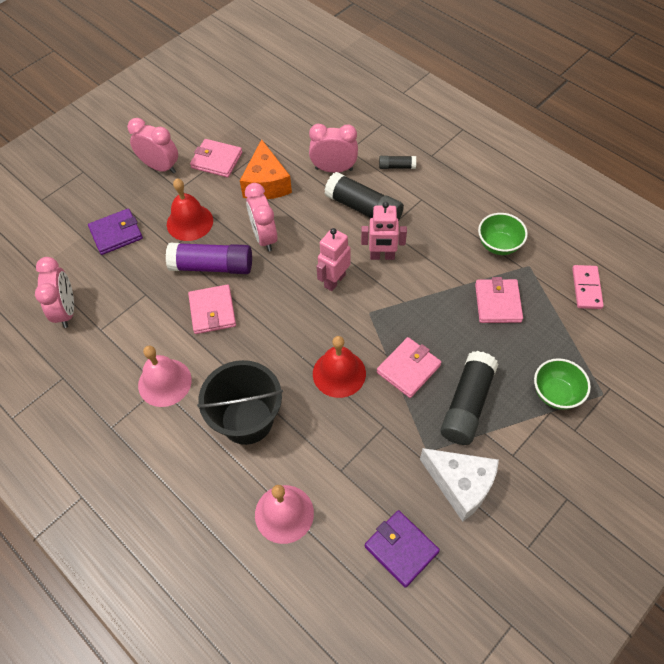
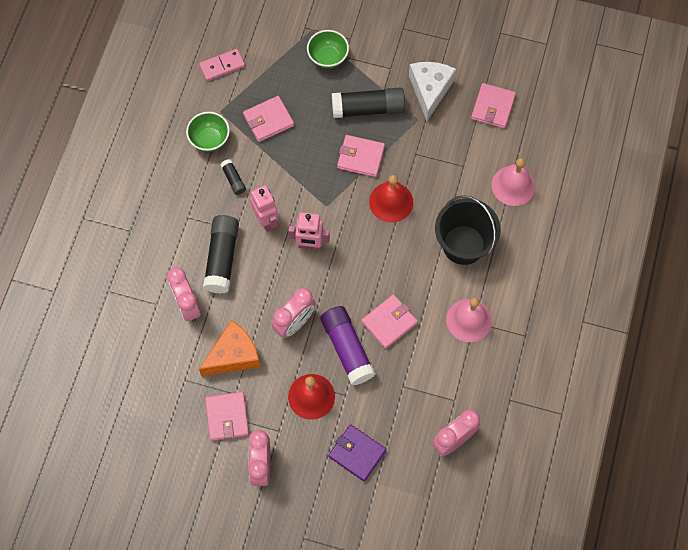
camera: 120 degrees left, 10 degrees up
purple wallet [365,510,440,588] -> pink wallet [471,83,516,128]
black glue stick [379,156,416,169] -> black glue stick moved to [220,159,246,195]

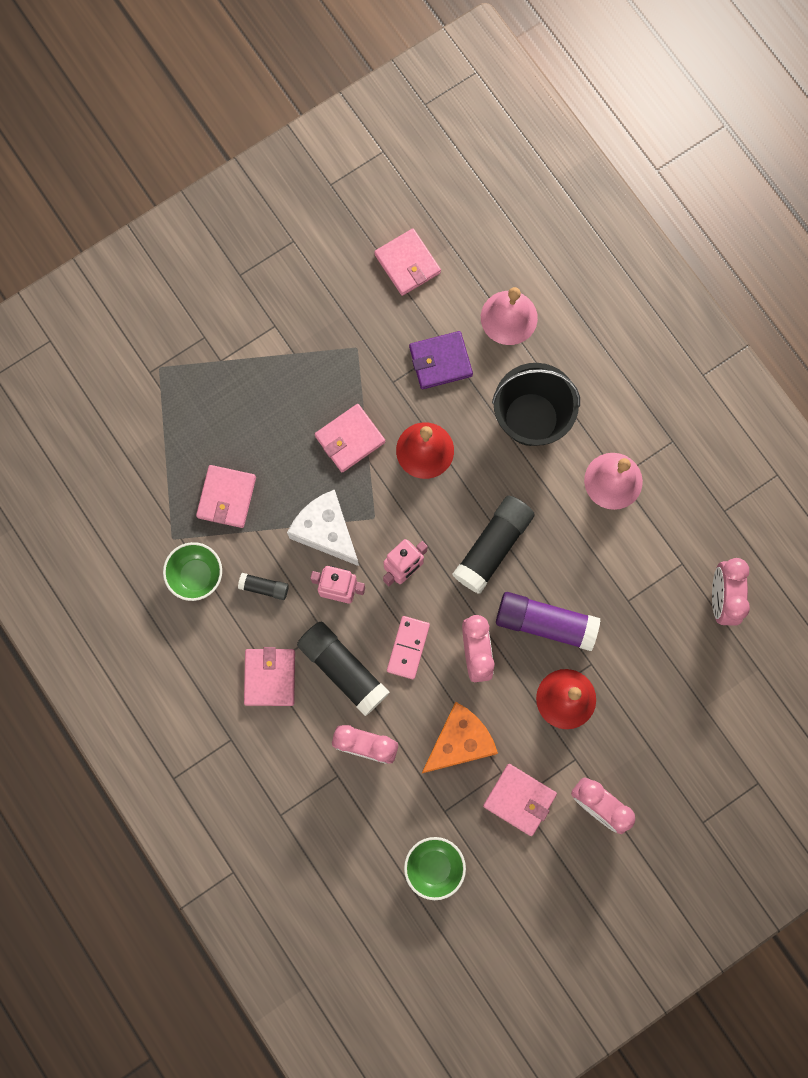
camera: 50 degrees left, 10 degrees up
pink domino [199,49,245,81] -> pink domino moved to [387,616,430,679]
orange cheese [199,320,260,376] -> orange cheese turned 45 degrees clockwise [421,702,498,774]
green bowl [307,30,349,69] -> green bowl moved to [404,837,466,900]
purple wallet [328,425,386,482] -> purple wallet moved to [409,331,473,389]
black glue stick [332,87,405,118] -> black glue stick moved to [453,496,535,594]
pink wallet [361,295,418,349] -> pink wallet moved to [244,647,295,706]
white cheese [409,62,456,121] -> white cheese moved to [287,489,359,566]

